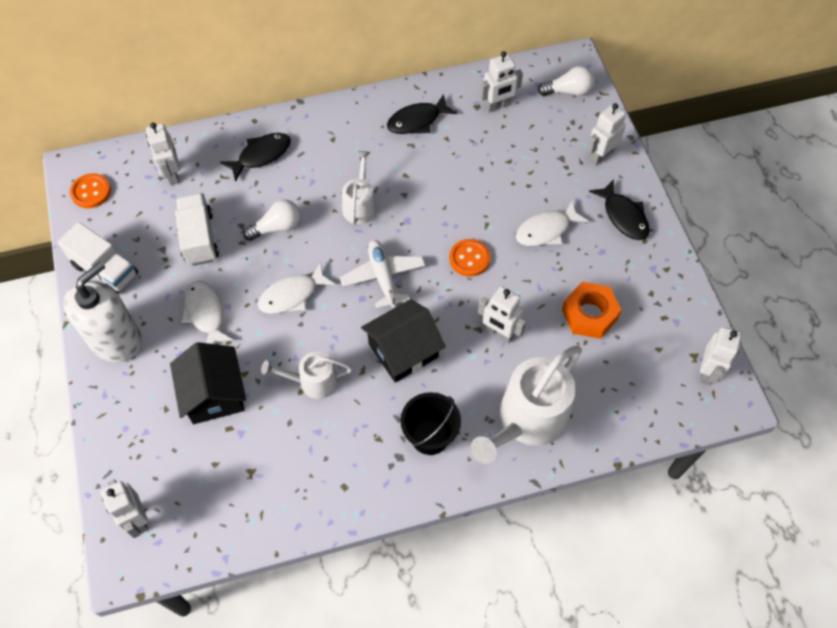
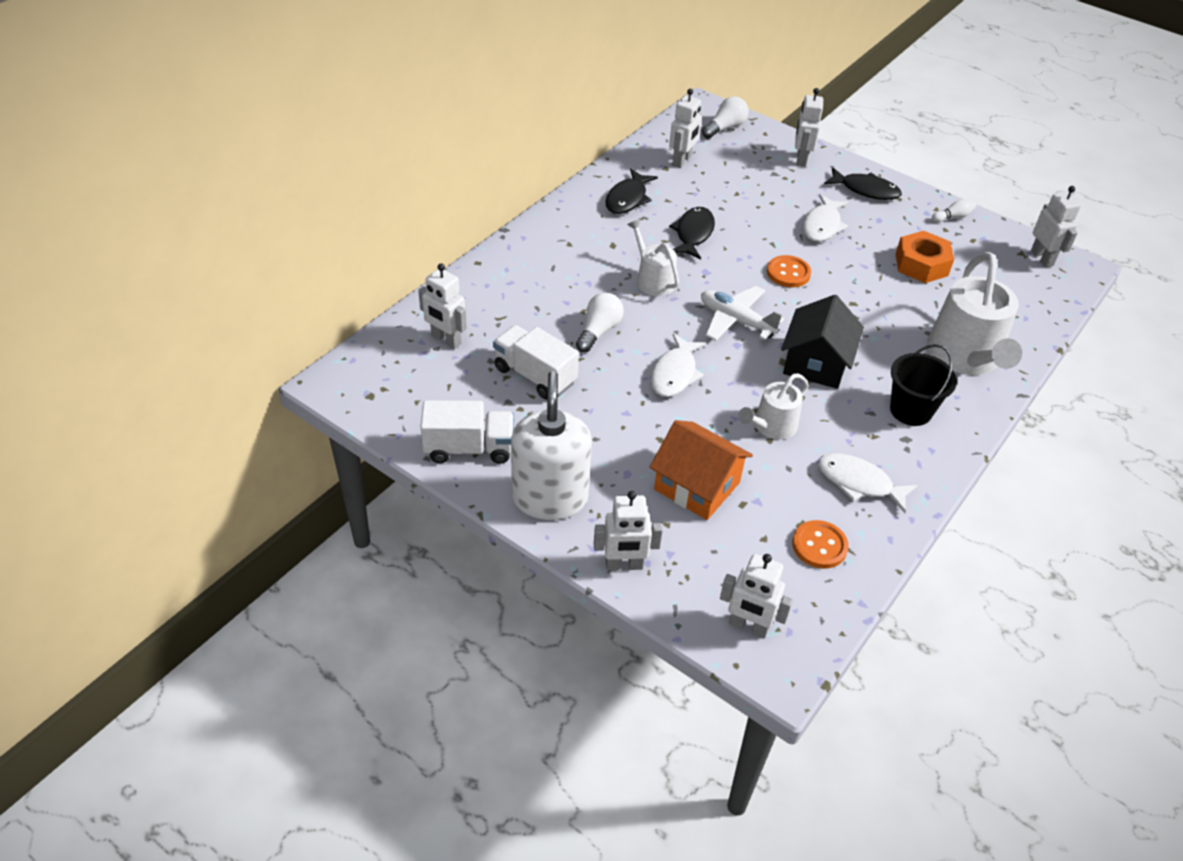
camera: 40 degrees left, 15 degrees down
orange button [70,173,111,208] -> orange button moved to [792,520,849,569]
black house [170,342,246,424] -> orange house [650,420,753,520]
white fish [181,280,234,344] -> white fish moved to [818,453,918,513]
black fish [220,133,291,182] -> black fish moved to [669,207,715,260]
white robot [478,286,526,343] -> white robot moved to [594,491,663,571]
none -> white bowling pin [932,200,976,222]

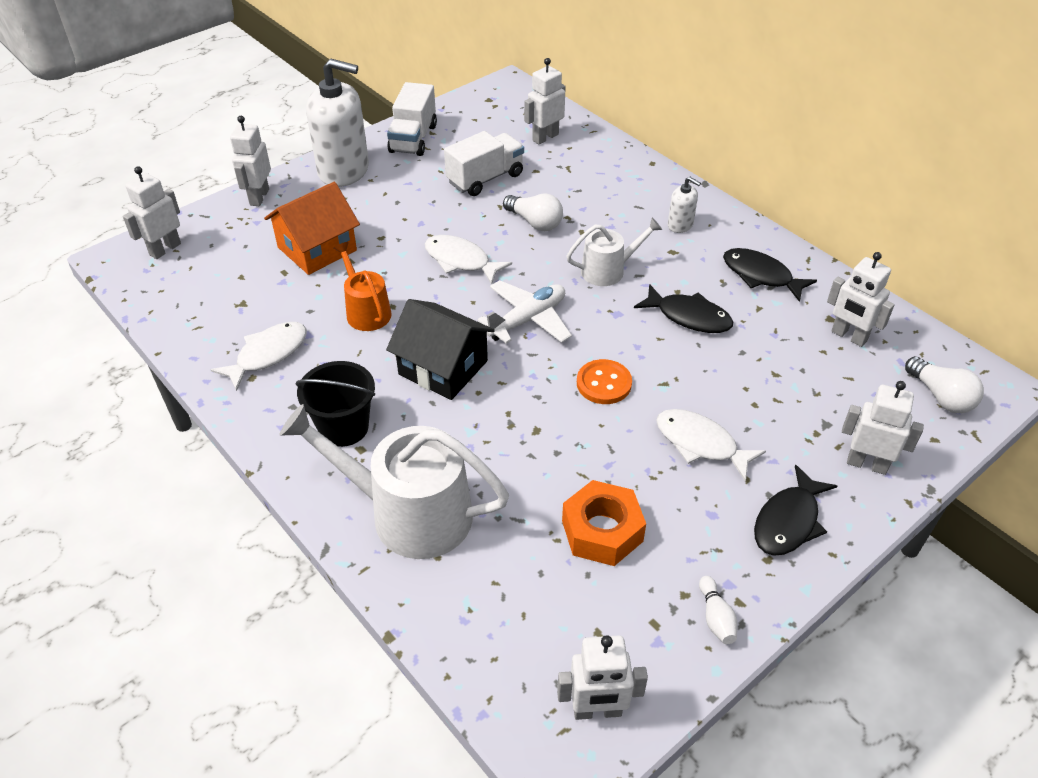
camera: 105 degrees right, 0 degrees up
white watering can [738,374,809,440] -> orange watering can [333,242,392,331]
orange button [792,520,849,569] -> none
none -> white soap dispenser [668,177,701,233]

